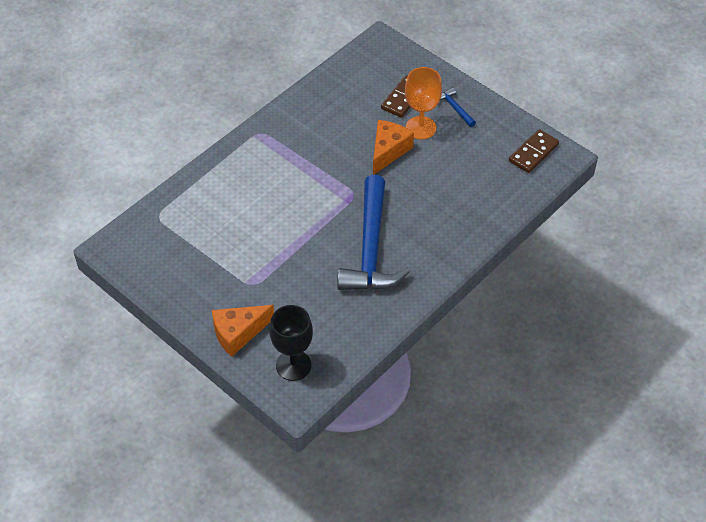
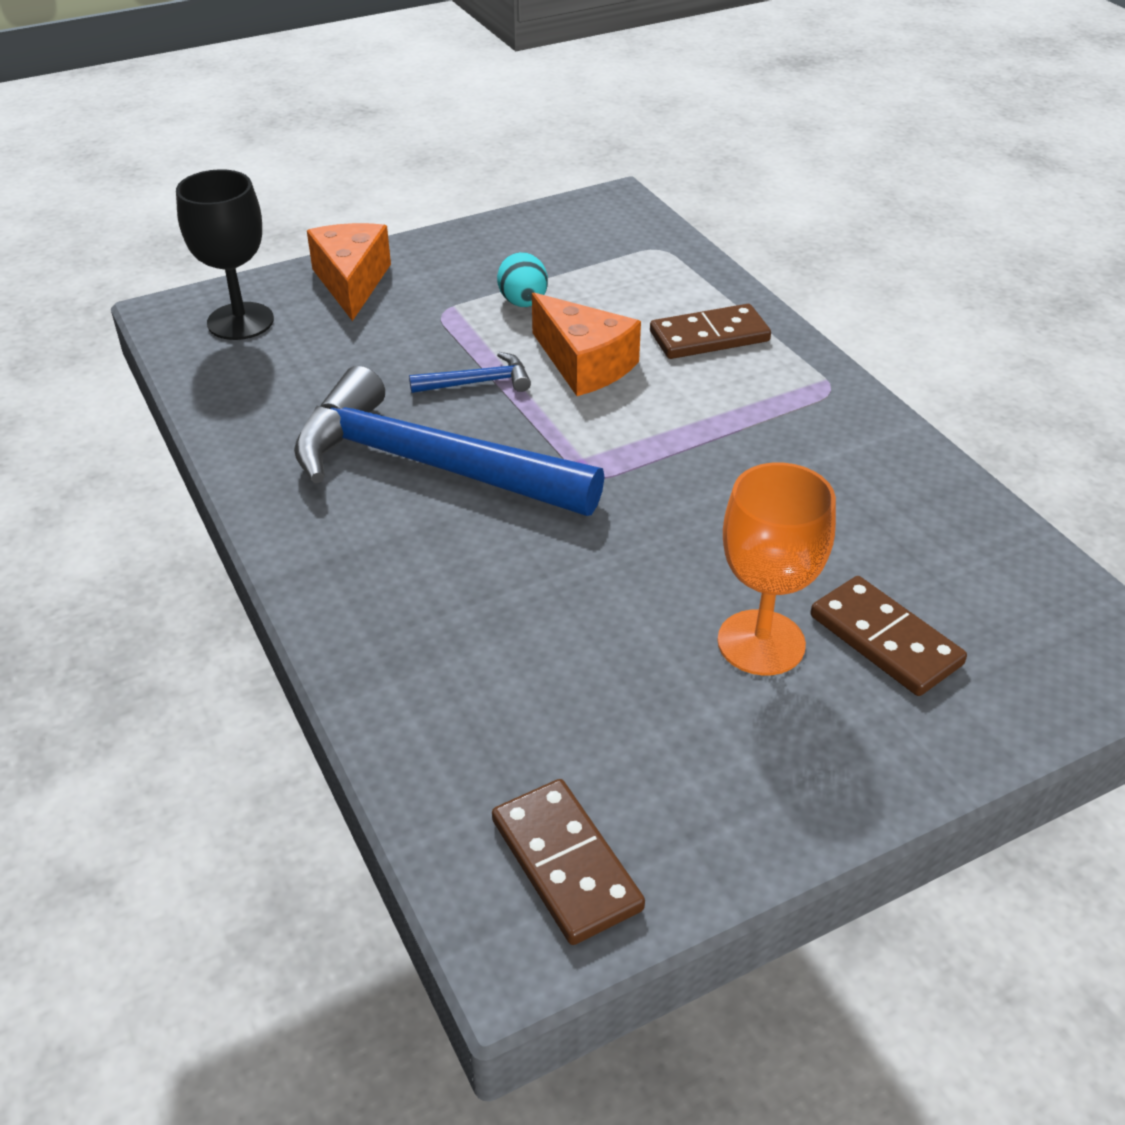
camera: 110 degrees right, 10 degrees down
orange cheese [373,120,414,175] -> orange cheese moved to [532,293,641,396]
blue hammer [440,87,476,127] -> blue hammer moved to [409,352,531,393]
none -> turquoise egg [497,252,548,307]
none -> brown domino [650,304,771,359]

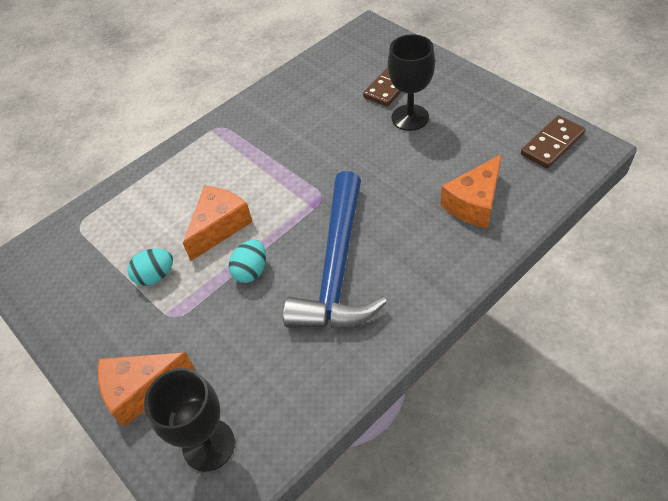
camera: 100 degrees left, 10 degrees up
blue hammer [409,352,531,393] -> turquoise egg [229,240,266,283]
brown domino [650,304,771,359] -> none
orange goblet [718,462,836,675] -> black goblet [387,34,435,131]
none -> orange cheese [441,154,502,228]

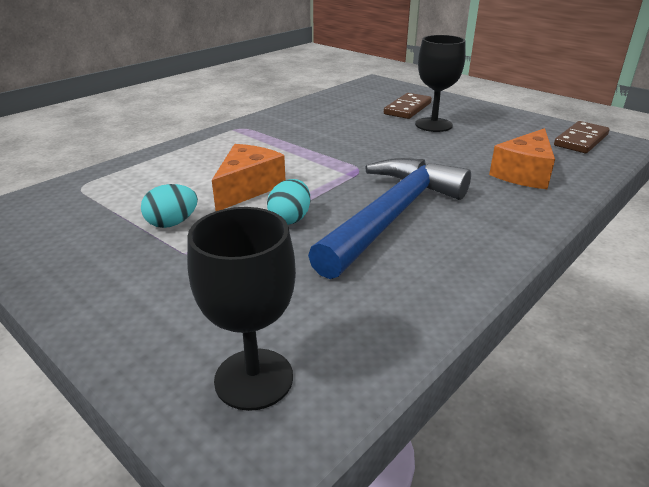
camera: 10 degrees left, 20 degrees down
orange cheese [98,352,195,427] -> none
blue hammer [283,171,387,328] -> blue hammer turned 150 degrees counterclockwise [308,158,471,279]

